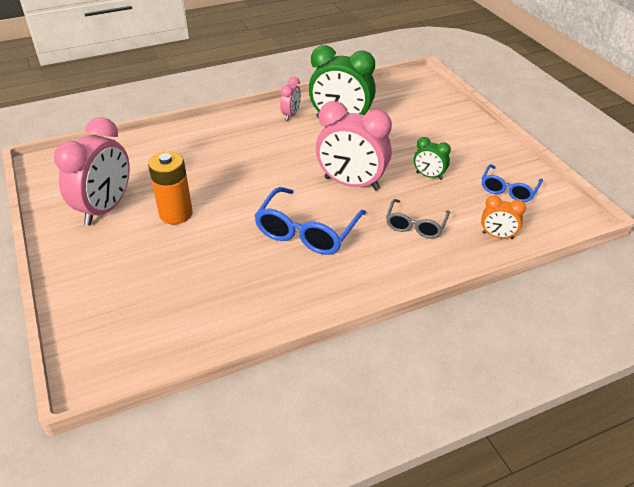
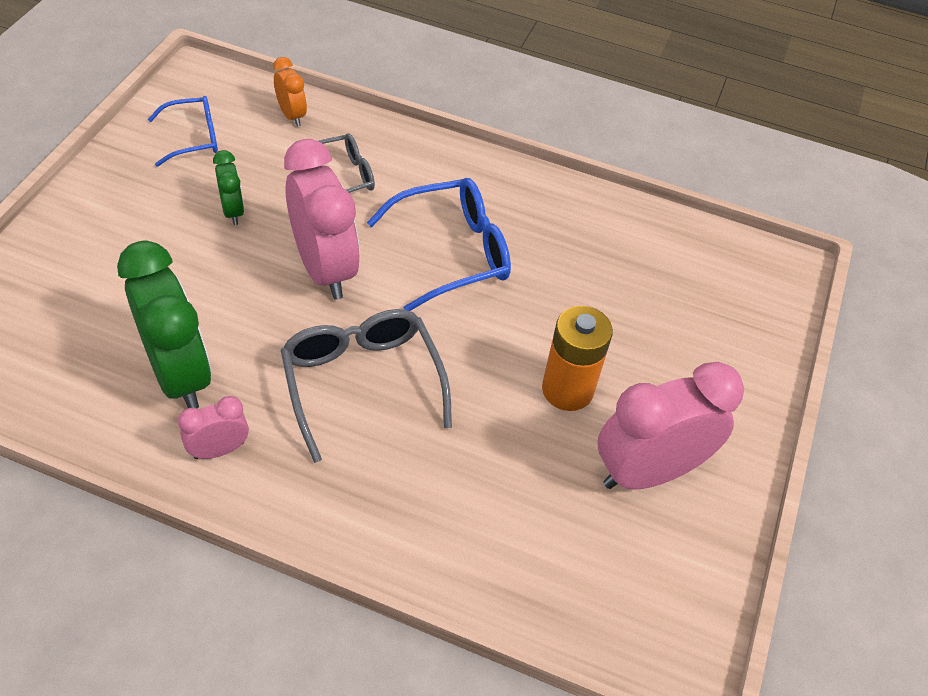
camera: 140 degrees left, 10 degrees up
none -> grey glasses [281,309,452,463]

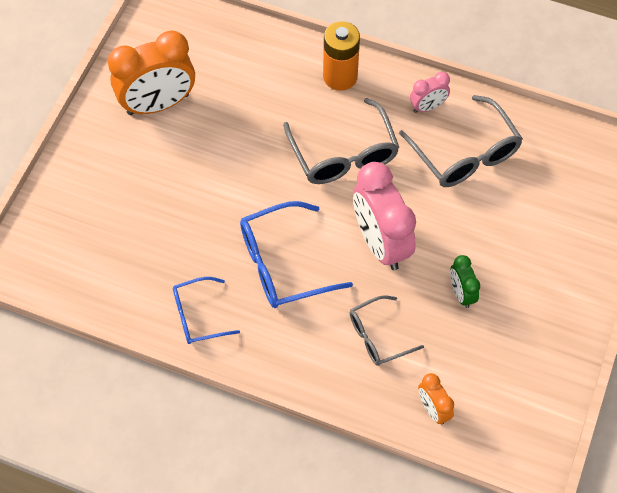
camera: 175 degrees left, 10 degrees up
green clock [117,240,211,408] -> grey glasses [399,95,523,187]
blue glasses [148,96,218,167] -> blue glasses moved to [173,277,240,344]
orange battery [542,306,613,411] -> orange battery moved to [323,21,360,91]
pink clock [597,362,744,490] -> orange clock [108,30,195,115]

